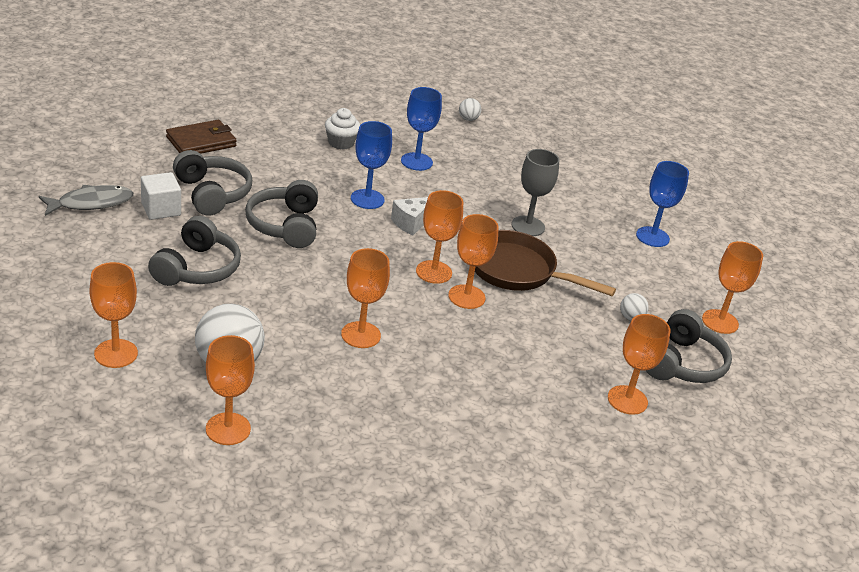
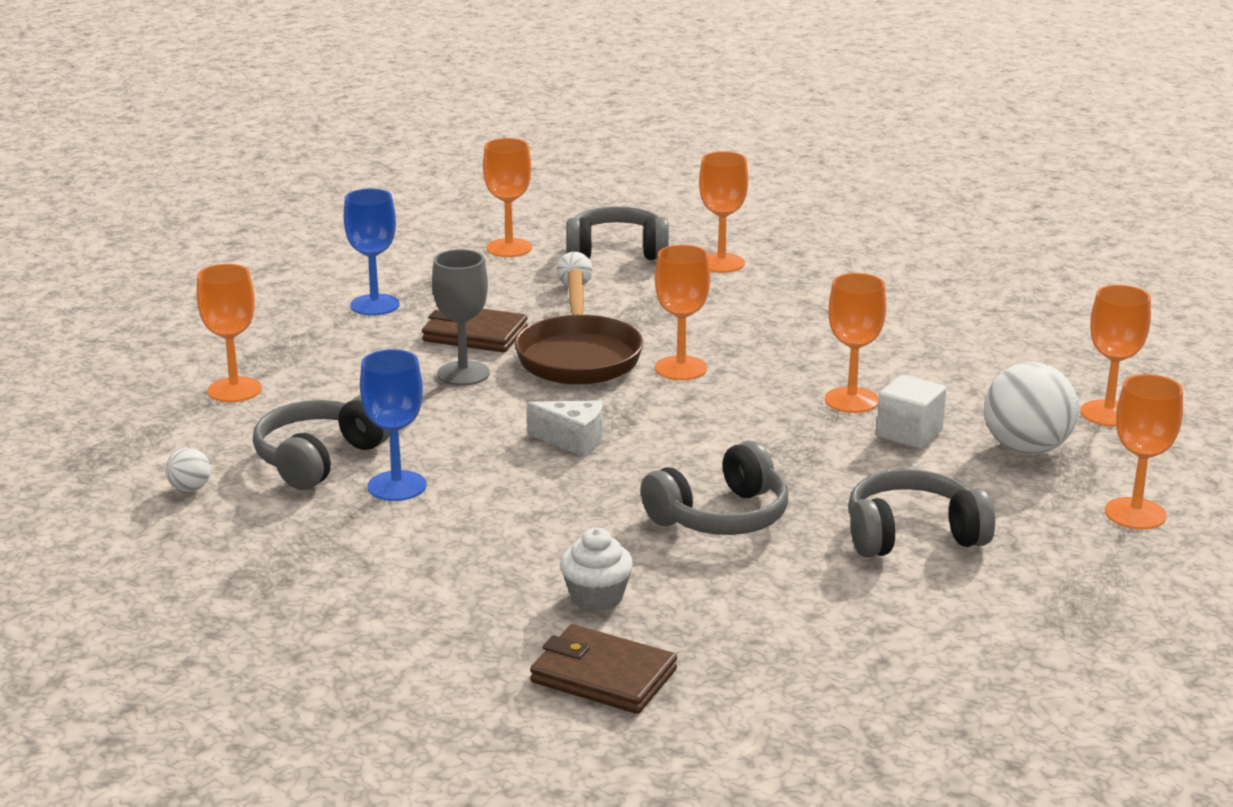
camera: 115 degrees left, 10 degrees down
grey fish [39,185,133,216] -> none
white cube [141,172,181,220] -> white cube moved to [877,375,946,449]
grey headphones [173,150,252,216] -> grey headphones moved to [253,395,390,490]
white cupcake [325,108,360,150] -> white cupcake moved to [560,528,633,611]
blue goblet [351,121,392,209] -> none
orange goblet [416,190,463,284] -> orange goblet moved to [197,264,262,402]
none -> brown wallet [422,309,528,352]

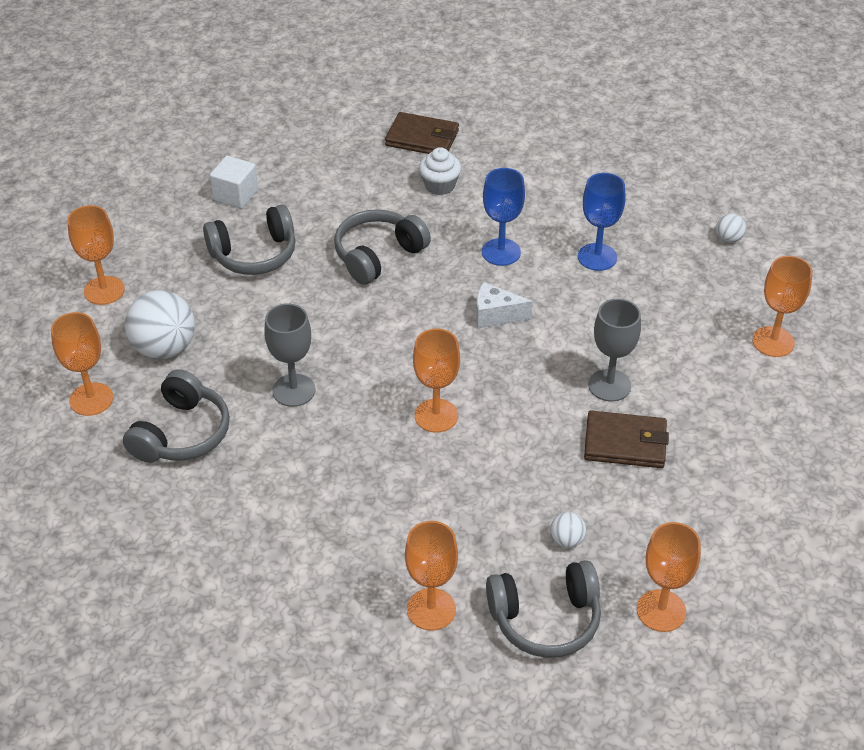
camera: 170 degrees right, 20 degrees up
grey headphones [253,395,390,490] -> grey headphones moved to [123,369,230,463]
blue goblet [344,188,400,316] -> blue goblet moved to [482,168,525,266]
brown pan [514,269,643,385] -> none
orange goblet [825,273,886,413] -> grey goblet [264,303,315,407]
white cube [877,375,946,449] -> white cube moved to [210,156,258,209]

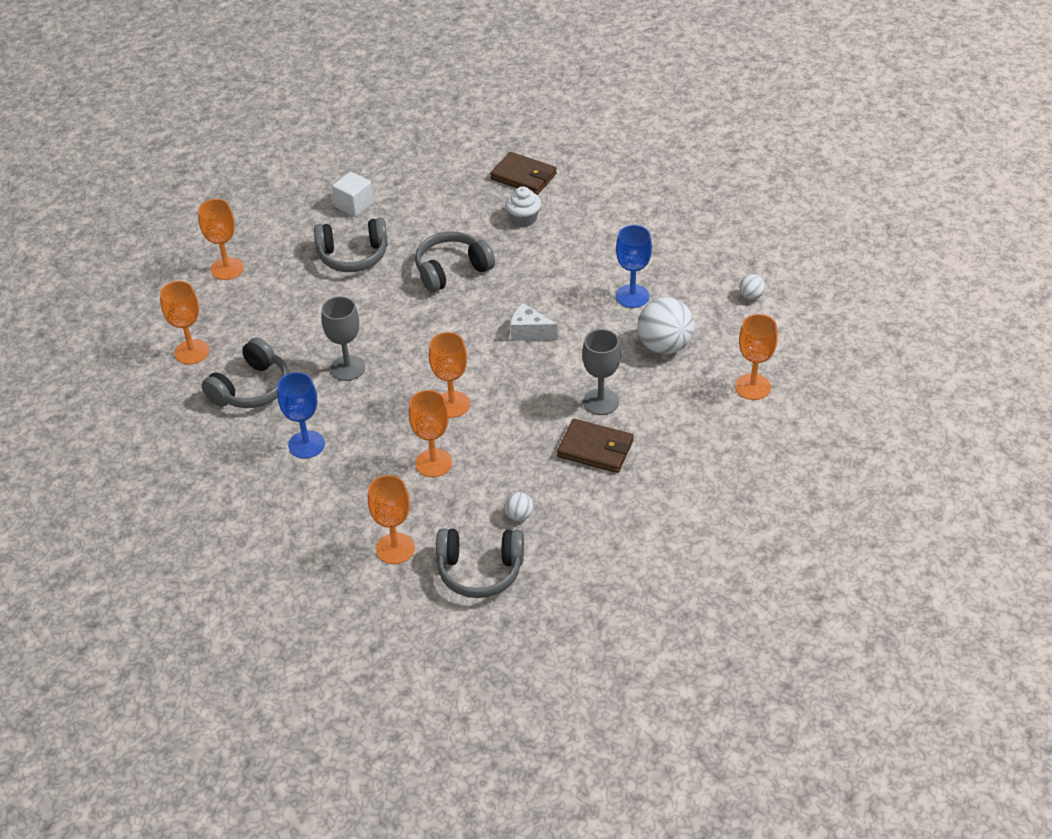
camera: 15 degrees right, 0 degrees up
white ball [125,290,195,359] -> white ball moved to [637,297,694,354]
blue goblet [482,168,525,266] -> blue goblet moved to [277,372,325,459]
orange goblet [637,522,701,632] -> orange goblet moved to [409,390,452,477]

